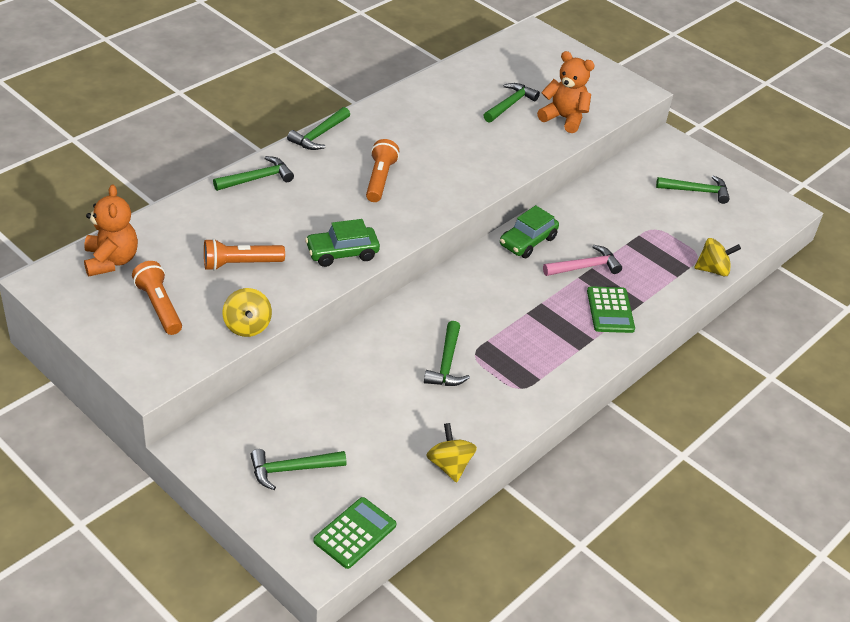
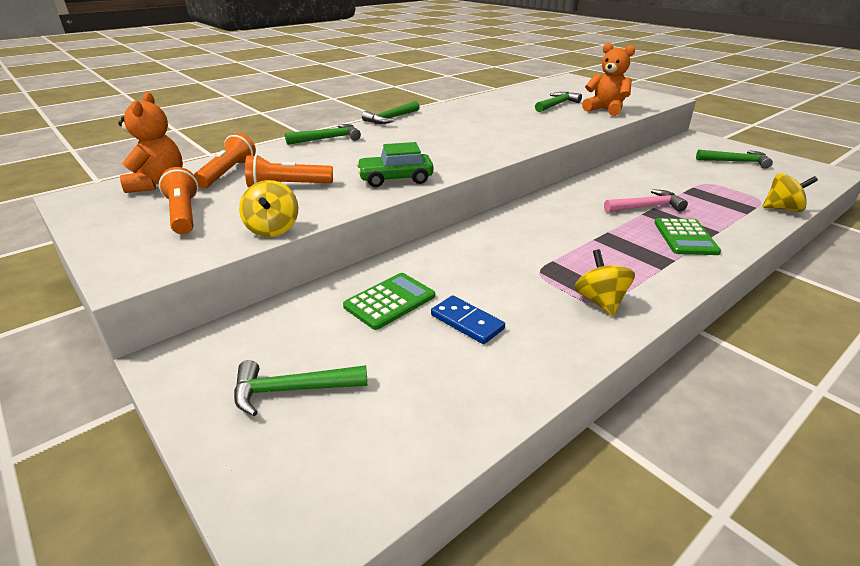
camera: 10 degrees right, 10 degrees down
green calculator [313,497,396,569] -> green calculator moved to [343,273,435,330]
orange flashlight [366,139,399,202] -> orange flashlight moved to [194,133,256,188]
green hammer [424,321,470,386] -> none
yellow spinning top [426,423,477,483] -> yellow spinning top moved to [574,249,635,316]
green car [500,205,559,258] -> none
none -> blue domino [431,295,505,344]

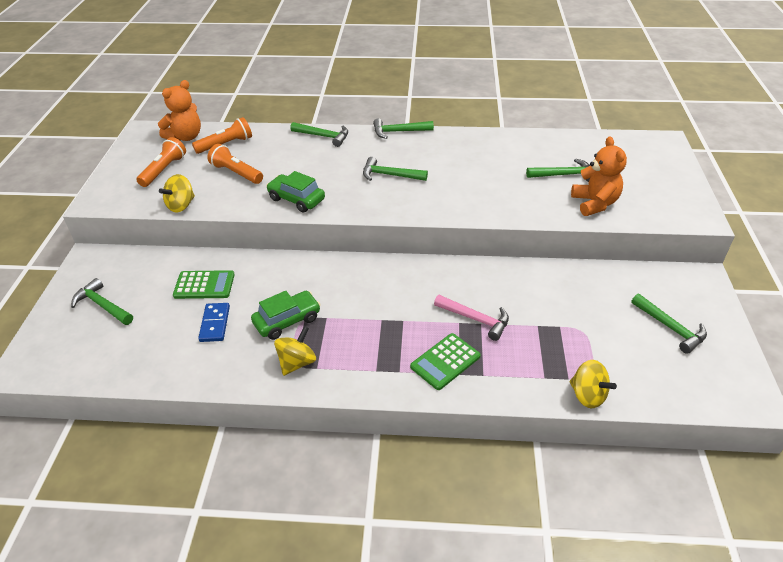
camera: 45 degrees right, 10 degrees up
none -> green car [251,291,321,340]
none -> green hammer [363,157,428,181]

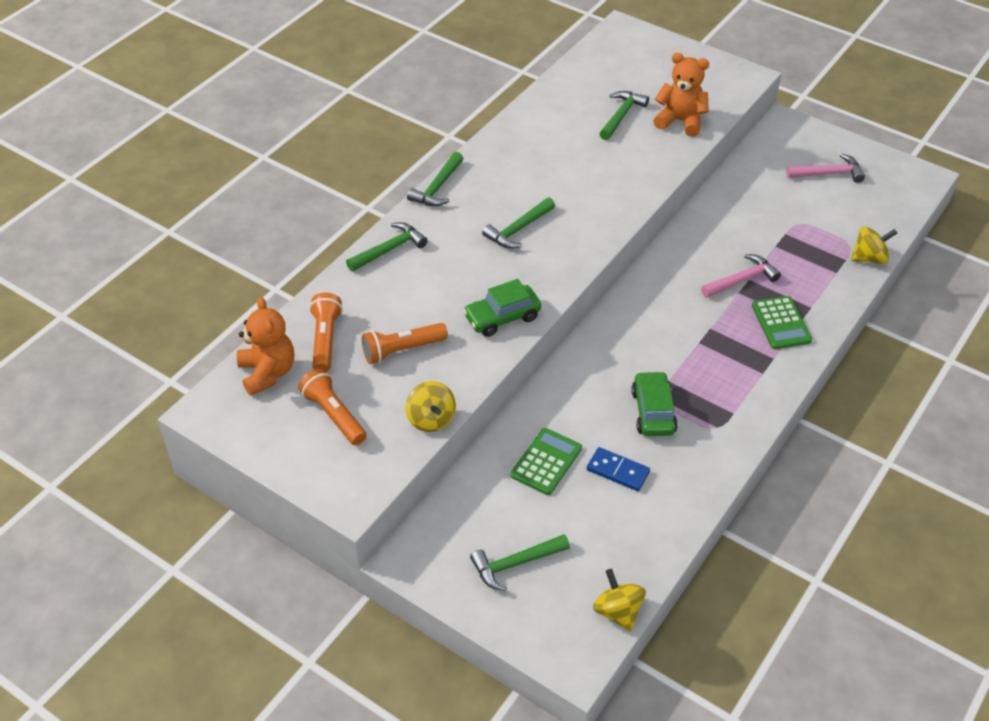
camera: 60 degrees left, 5 degrees up
yellow spinning top [274,326,316,376] -> yellow spinning top moved to [593,569,646,631]
green hammer [631,294,707,354] -> pink hammer [786,154,865,183]

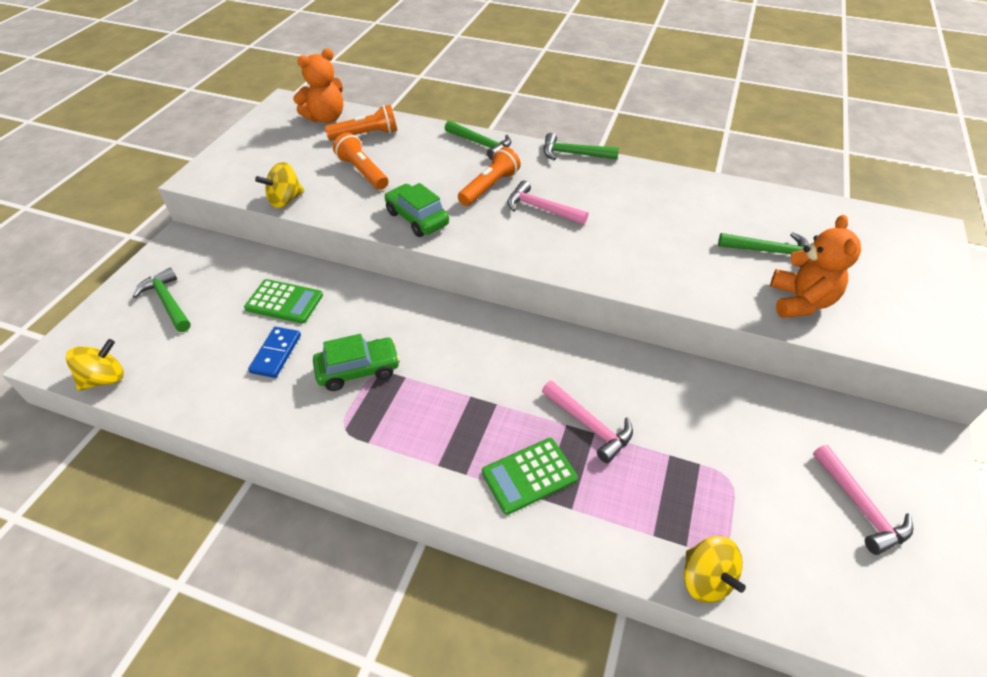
camera: 75 degrees right, 0 degrees up
orange flashlight [298,368,367,445] -> orange flashlight moved to [458,147,521,206]
green hammer [482,197,555,249] -> pink hammer [507,181,588,225]

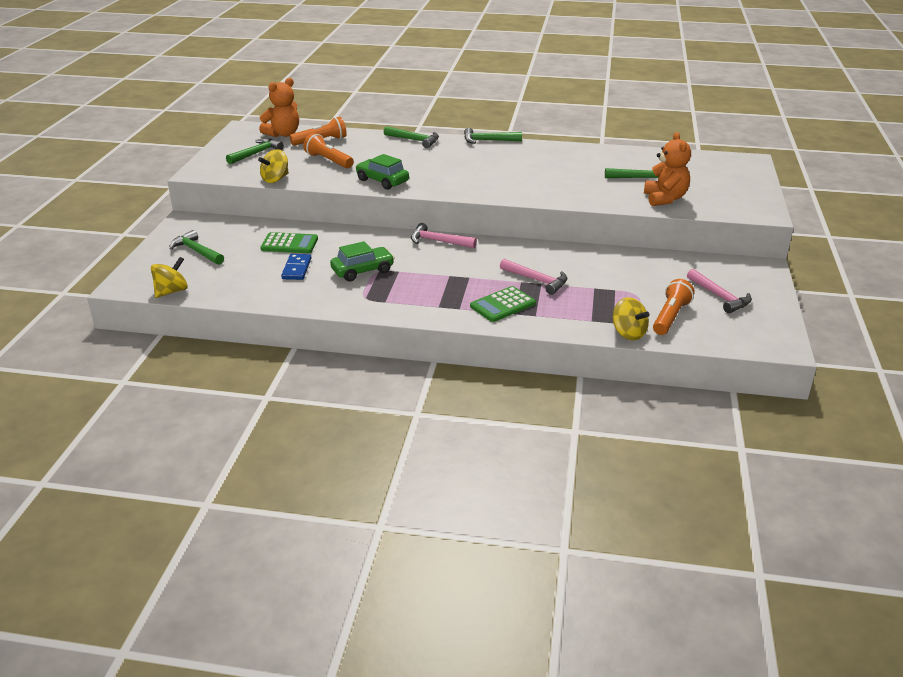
camera: 10 degrees left, 15 degrees down
orange flashlight [458,147,521,206] -> orange flashlight moved to [653,279,695,335]
pink hammer [507,181,588,225] -> pink hammer moved to [411,223,477,248]
none -> green hammer [226,138,284,164]

